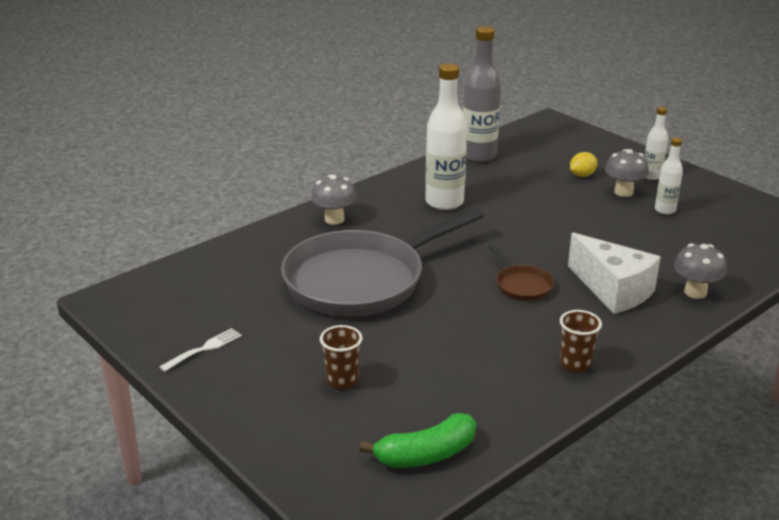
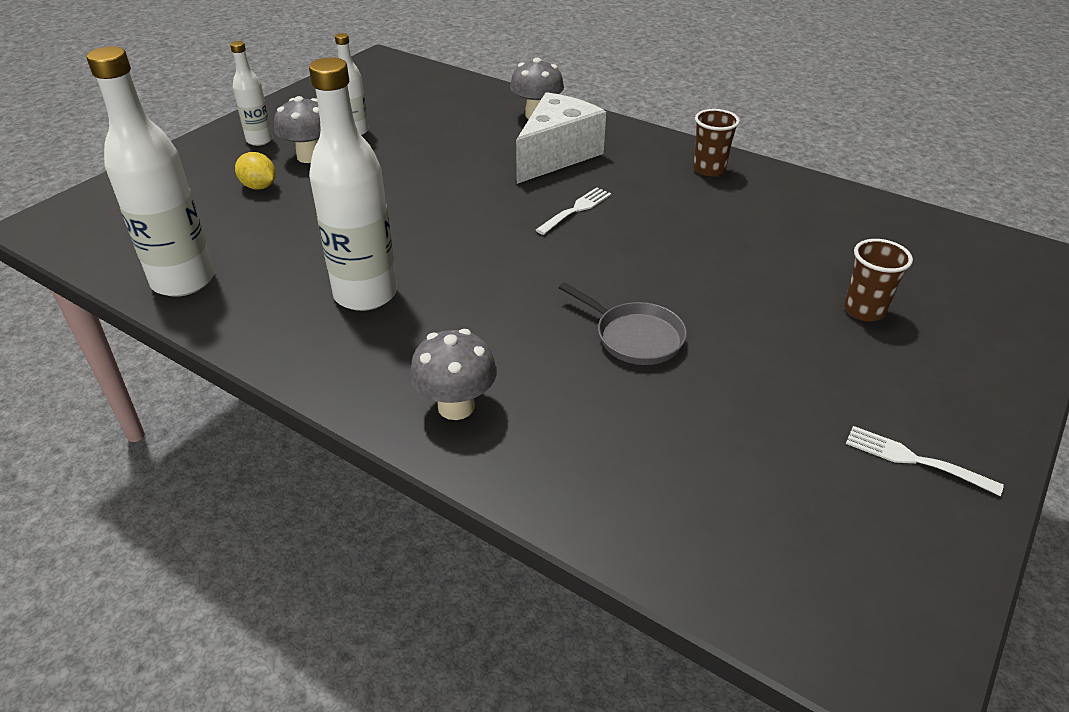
camera: 105 degrees left, 10 degrees up
grey pan [281,208,484,317] -> grey pan [558,282,687,365], size x0.41
green banana [359,413,476,468] -> none
grey bottle [463,26,501,162] -> white bottle [86,46,214,297]
brown pan [488,244,554,301] -> white fork [536,187,611,235]

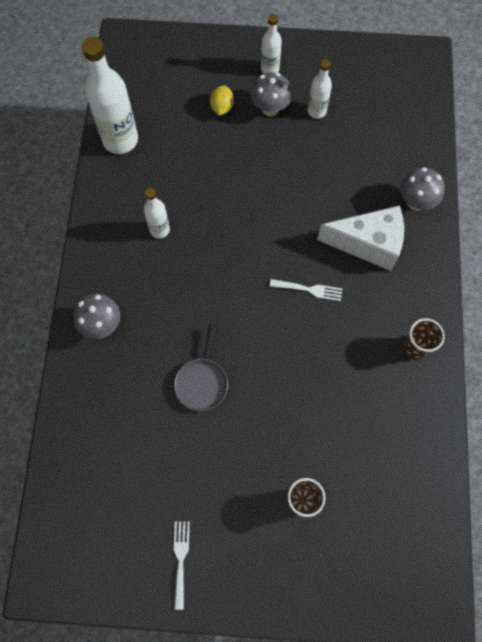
camera: 60 degrees right, 30 degrees up
white bottle [309,57,397,311] -> white bottle [144,188,170,239], size x0.54

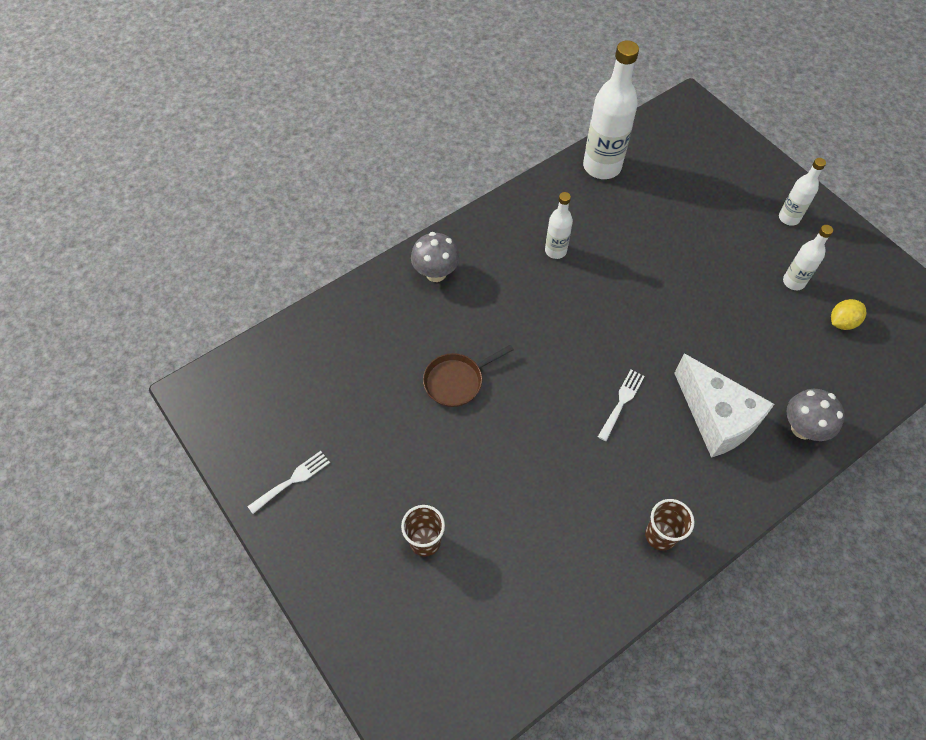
camera: 50 degrees right, 10 degrees down
grey pan [174,324,228,411] -> brown pan [423,345,514,407]
yellow lemon [210,85,234,116] -> yellow lemon moved to [831,299,866,330]
grey mushroom [251,72,292,116] -> none
white fork [269,279,342,301] -> white fork turned 120 degrees counterclockwise [598,370,645,441]

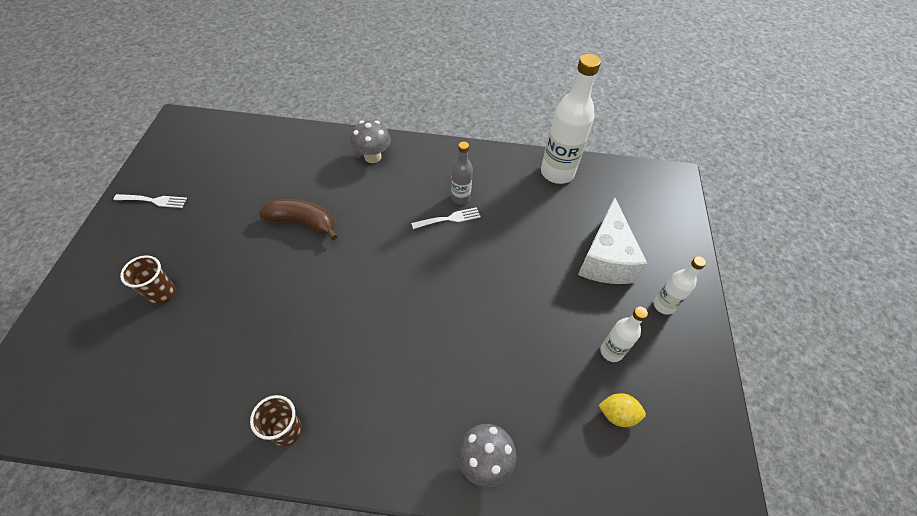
camera: 40 degrees right, 5 degrees down
brown pan [423,345,514,407] -> brown banana [259,199,337,240]
white bottle [545,192,573,259] -> grey bottle [451,142,473,205]
white fork [598,370,645,441] -> white fork moved to [411,207,481,229]
white cheese [674,354,774,458] -> white cheese moved to [578,197,648,284]

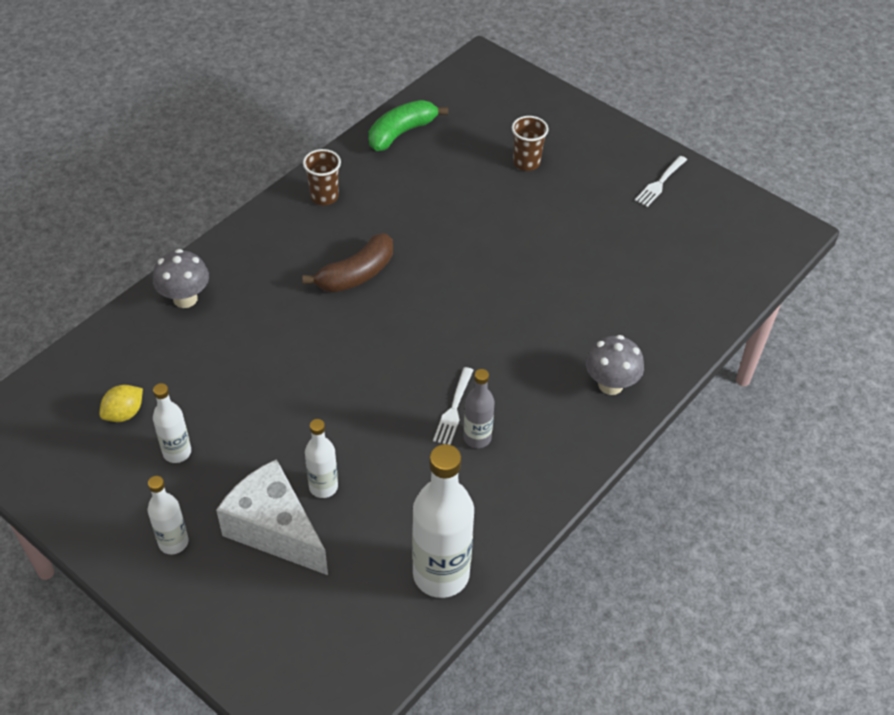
camera: 125 degrees right, 5 degrees down
brown banana [259,199,337,240] -> brown banana moved to [303,233,393,292]
none -> white bottle [305,419,338,498]
none -> green banana [369,100,448,151]

